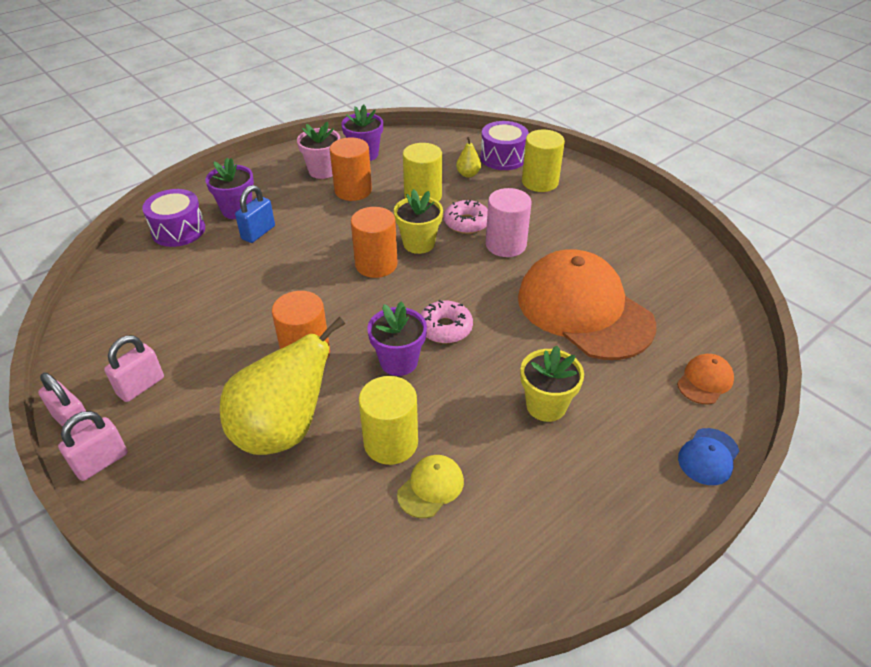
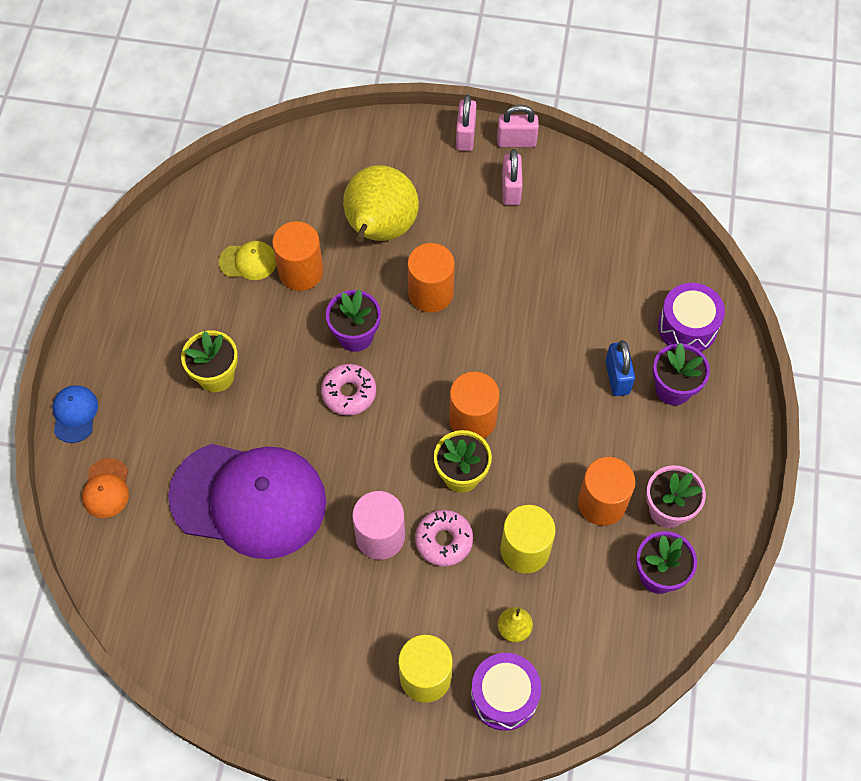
camera: 140 degrees right, 20 degrees up
yellow cylinder [359,376,418,465] -> orange cylinder [272,221,324,291]
yellow cap [397,455,464,518] -> yellow cap turned 90 degrees counterclockwise [219,241,276,280]
orange cap [518,249,656,360] -> purple cap [168,444,326,559]

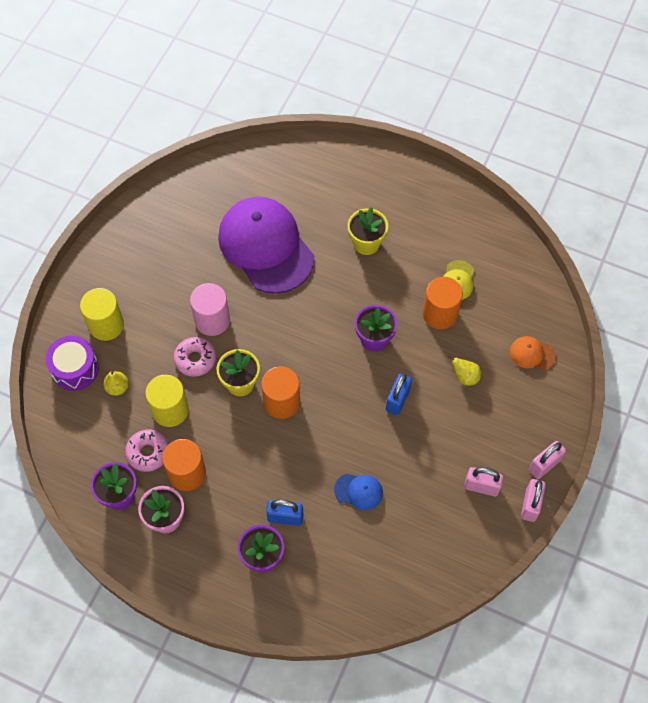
camera: 105 degrees right, 0 degrees up
blue cap [52,385,98,443] -> blue cap moved to [334,474,383,510]
orange cap [82,458,129,518] -> orange cap moved to [510,336,556,370]
purple cap [168,444,326,559] -> purple cap turned 120 degrees clockwise [218,197,314,294]
pink donut [321,364,376,415] -> pink donut moved to [125,430,168,472]
yellow pear [343,165,419,242] -> yellow pear [447,355,481,386], size x0.40
orange cylinder [407,243,455,312] -> blue padlock [386,373,412,415]
pink padlock [456,95,477,151] -> pink padlock turned 60 degrees counterclockwise [529,441,566,479]
purple drum [658,283,725,351] -> none

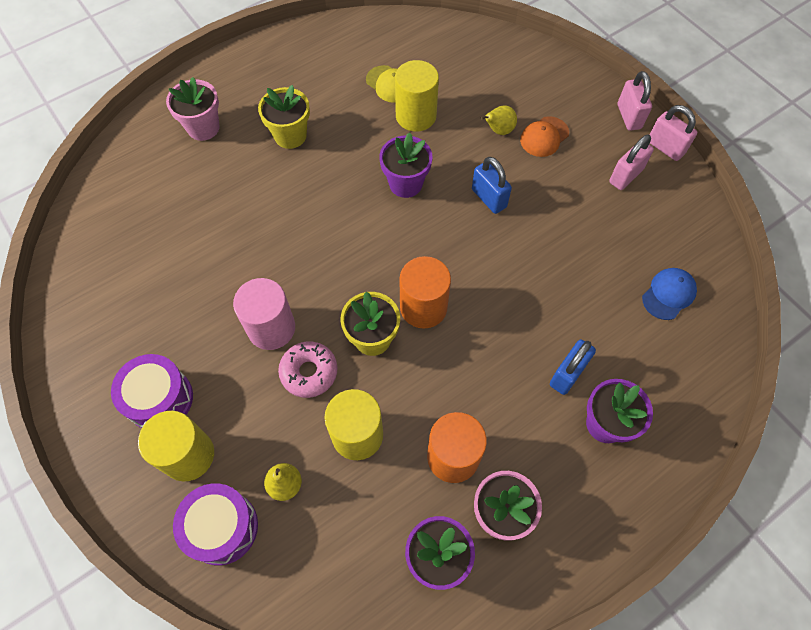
camera: 60 degrees left, 0 degrees up
pink donut [125,430,168,472] -> none
purple cap [218,197,314,294] -> none
blue cap [334,474,383,510] -> blue cap moved to [642,268,697,320]
orange cylinder [423,277,463,329] -> yellow cylinder [395,60,439,132]
orange cap [510,336,556,370] -> orange cap moved to [520,116,569,157]
none -> purple drum [111,354,193,428]
none -> pink flower pot [166,77,220,141]

